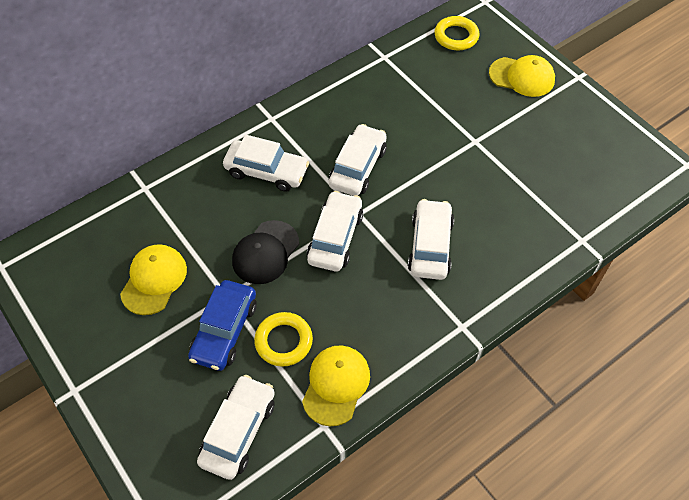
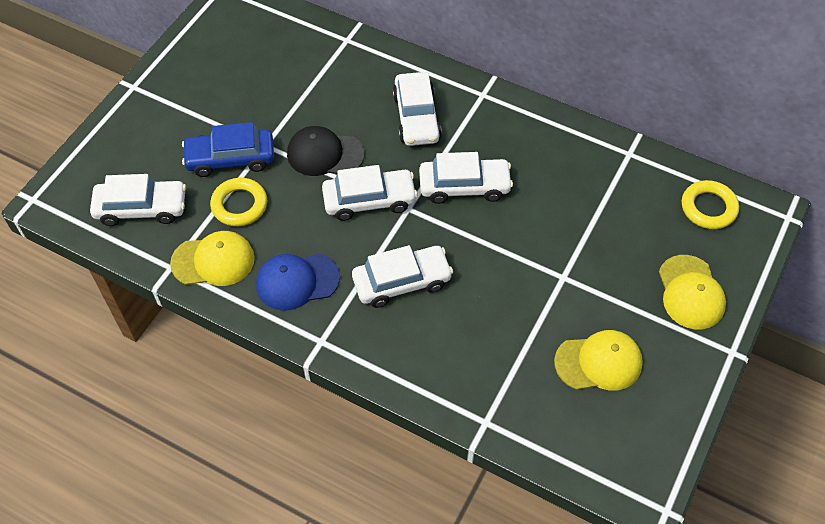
camera: 65 degrees right, 0 degrees up
yellow cap [120,244,187,315] -> yellow cap moved to [554,330,643,391]
none -> blue cap [256,254,340,311]

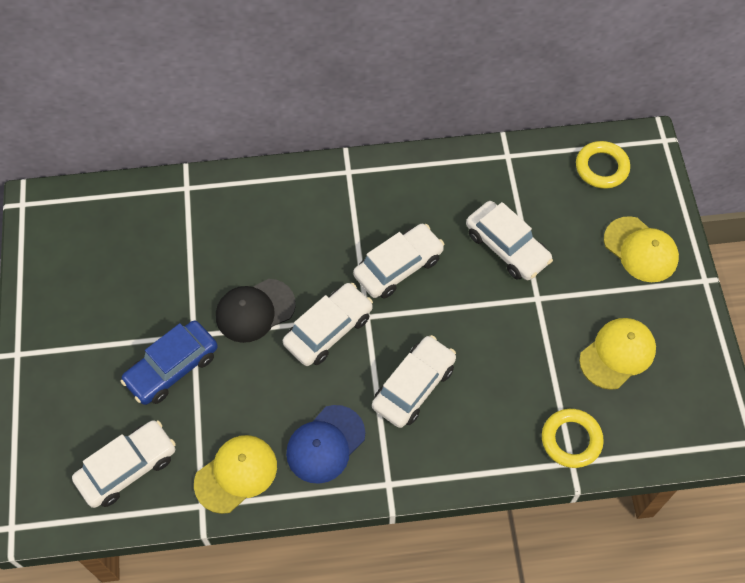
camera: 35 degrees left, 5 degrees up
yellow ring [210,178,267,227] -> yellow ring moved to [542,409,604,468]
white car [392,72,442,146] -> white car moved to [466,201,553,280]

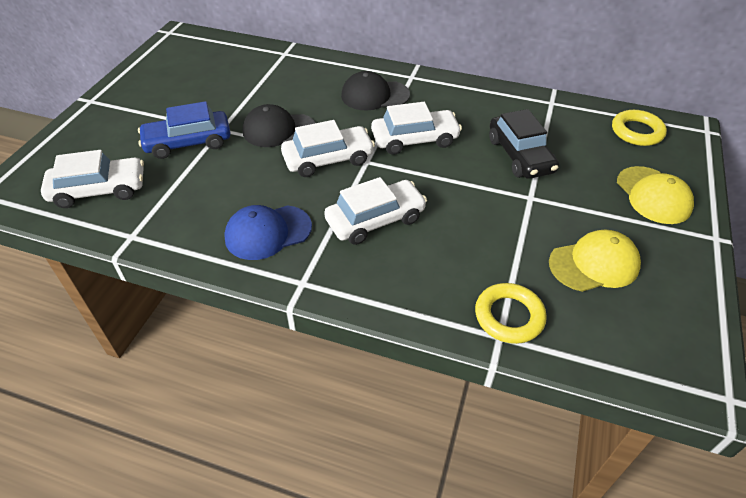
camera: 25 degrees right, 15 degrees down
yellow cap [194,435,277,514] -> none
white car [466,201,553,280] -> black car [489,109,559,179]
none -> black cap [341,71,410,111]

